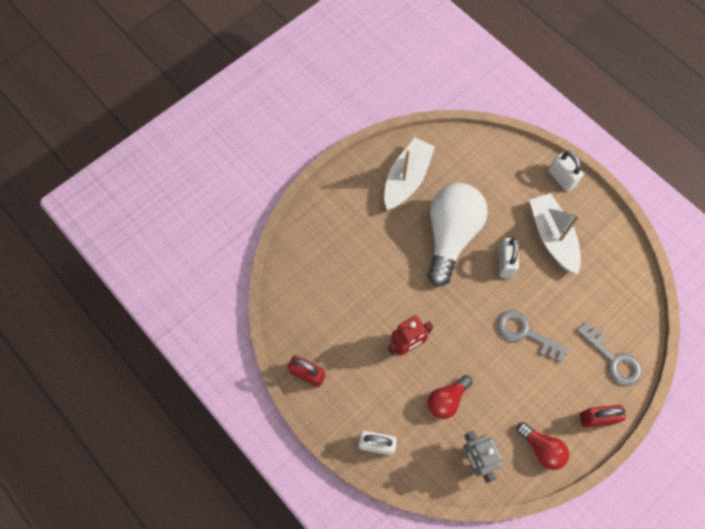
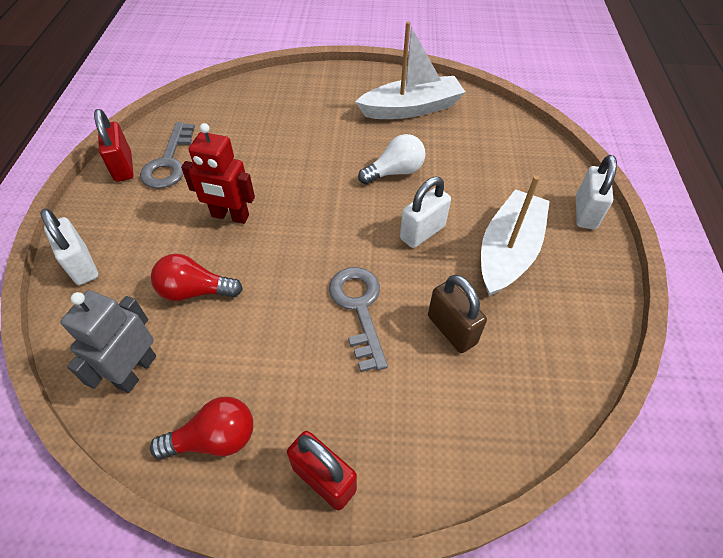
camera: 45 degrees right, 15 degrees down
white light bulb [428,183,488,287] -> white light bulb [358,134,425,184], size x0.50
red light bulb [517,422,569,470] -> red light bulb turned 105 degrees counterclockwise [150,397,253,459]
grey key [577,321,642,386] -> grey key moved to [140,122,195,189]
none -> brown padlock [428,275,487,353]

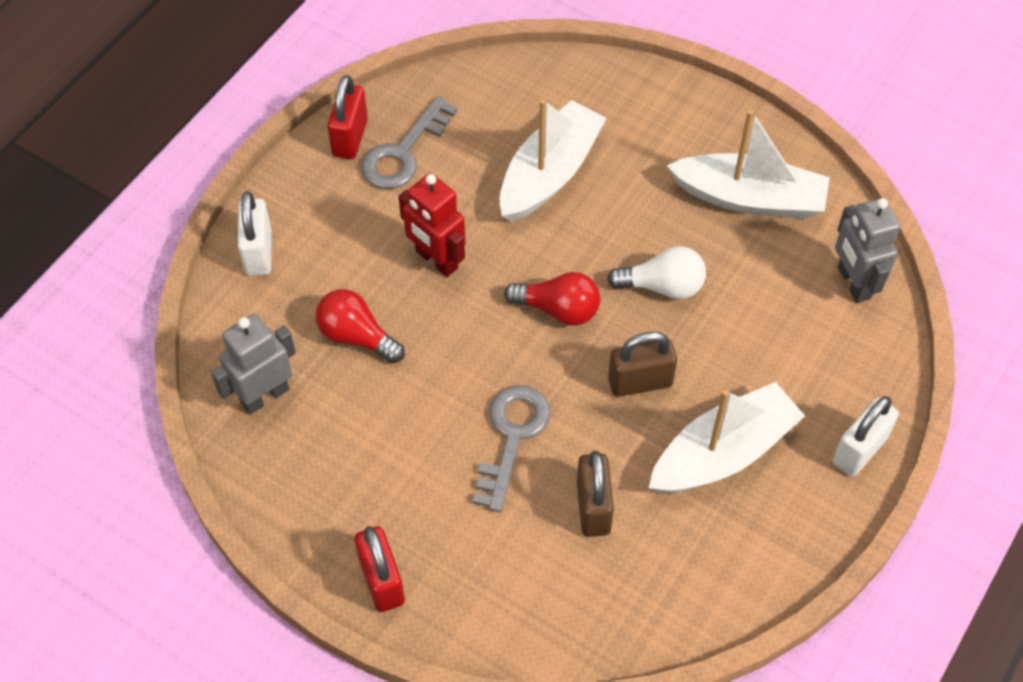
camera: 30 degrees right, 5 degrees up
red light bulb [150,397,253,459] -> red light bulb moved to [504,272,600,326]
white padlock [400,177,451,248] -> brown padlock [608,332,677,397]
none -> white boat [499,99,607,222]
none -> grey robot [835,198,900,303]

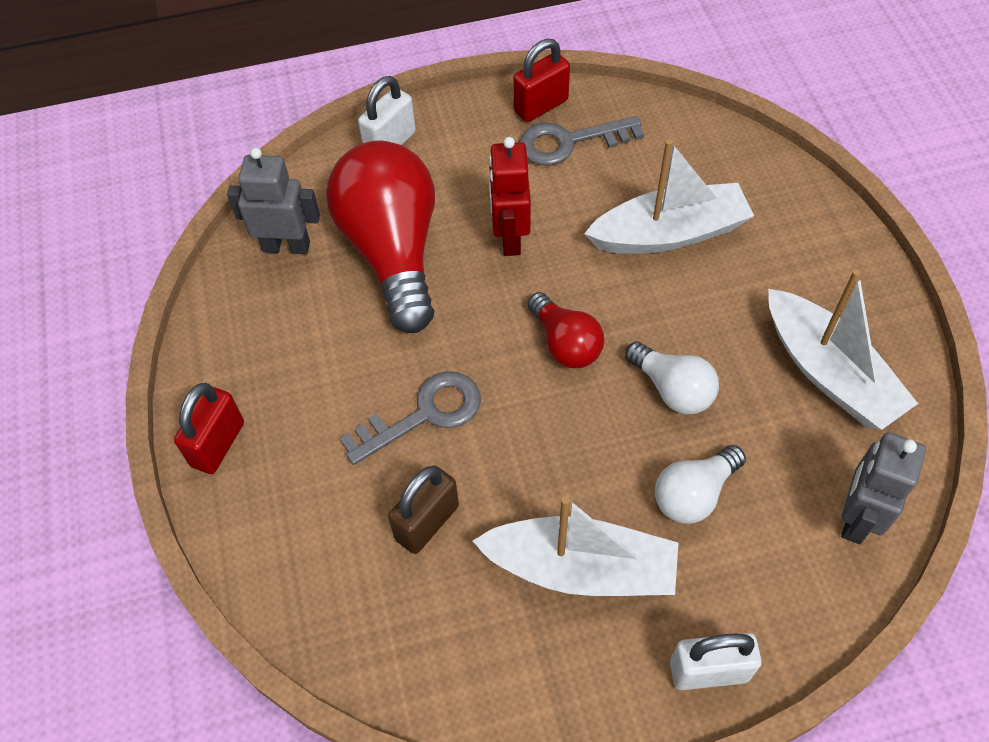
camera: 45 degrees right, 0 degrees up
red light bulb [315,289,405,363] -> red light bulb [326,141,435,333], size x1.99
brown padlock [608,332,677,397] -> none
none -> white light bulb [655,445,746,524]

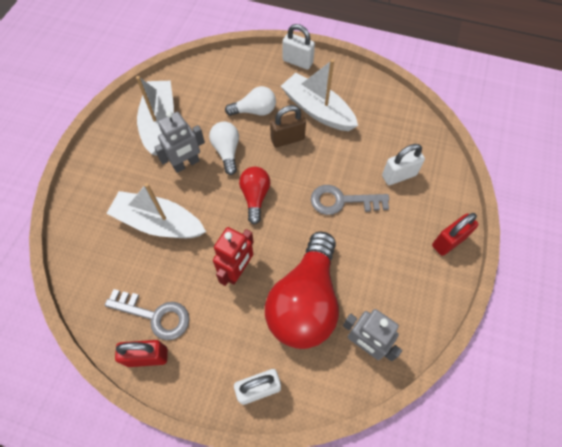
camera: 150 degrees left, 5 degrees up
brown padlock [388,466,459,554] -> brown padlock moved to [270,105,306,147]
grey robot [841,432,926,544] -> grey robot moved to [154,111,205,173]
none -> white padlock [382,144,425,185]

